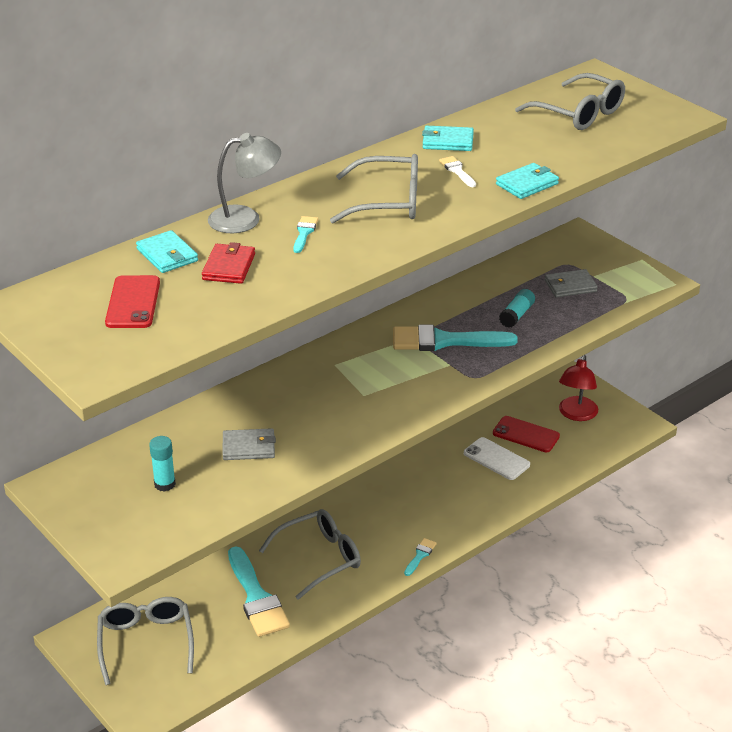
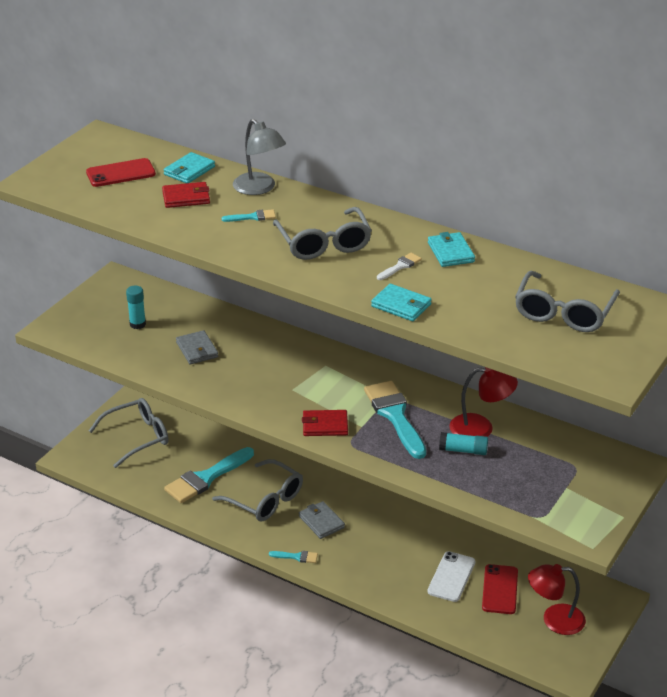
camera: 70 degrees right, 0 degrees up
grey wallet [545,269,598,297] -> grey wallet moved to [299,501,345,539]
none -> red wallet [302,410,348,436]
none -> red lamp [449,367,518,437]

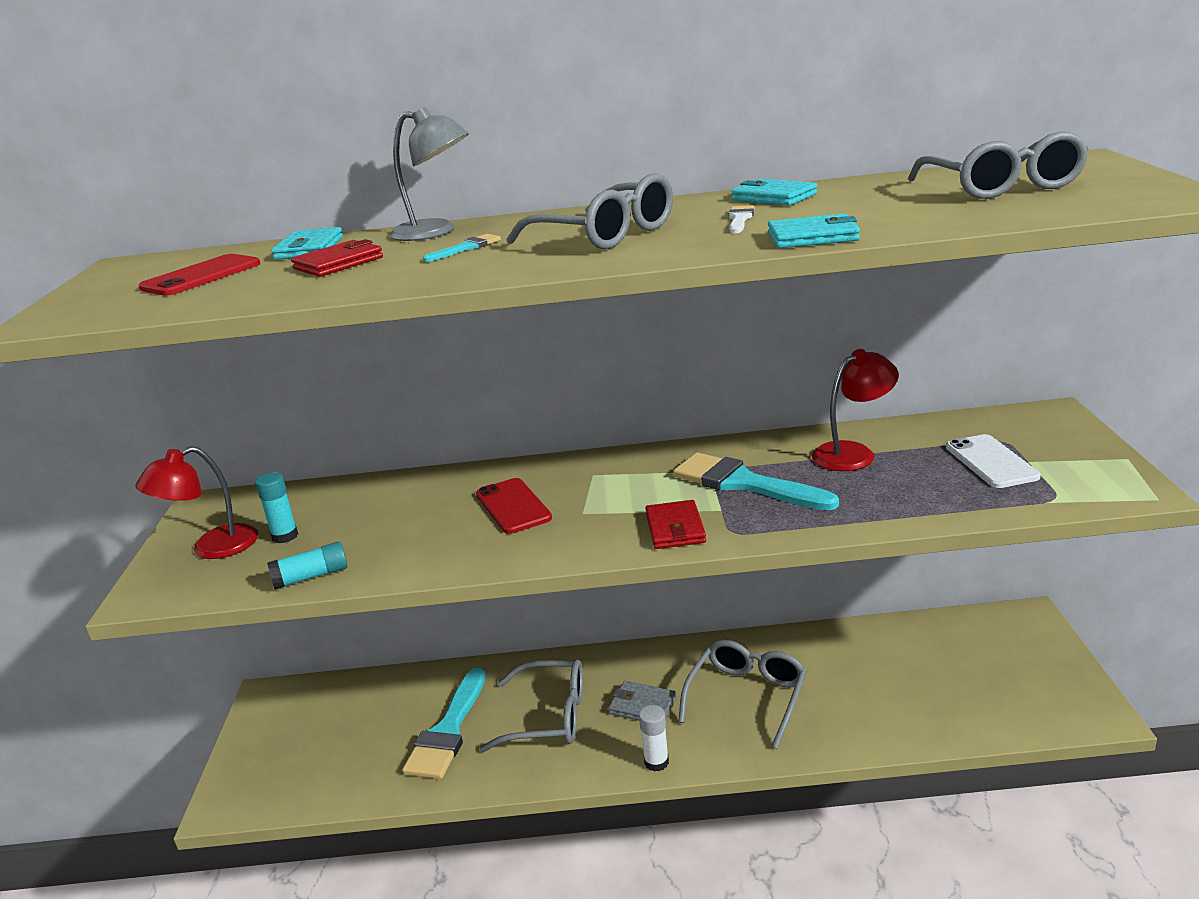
camera: 30 degrees left, 10 degrees down
grey glasses [89,398,169,468] -> grey glasses moved to [678,640,807,749]
grey wallet [176,330,218,364] -> none
turquoise brush [269,551,318,563] -> white glue stick [639,705,669,772]
red wallet [302,410,348,436] -> red wallet turned 60 degrees counterclockwise [645,500,706,549]
white phone [427,551,475,602] -> white phone moved to [946,434,1041,488]
turquoise glue stick [439,432,488,455] -> turquoise glue stick moved to [267,542,348,590]
red phone [482,564,518,614] -> red phone moved to [476,478,552,534]
red lamp [528,564,586,635] -> red lamp moved to [135,446,258,559]

